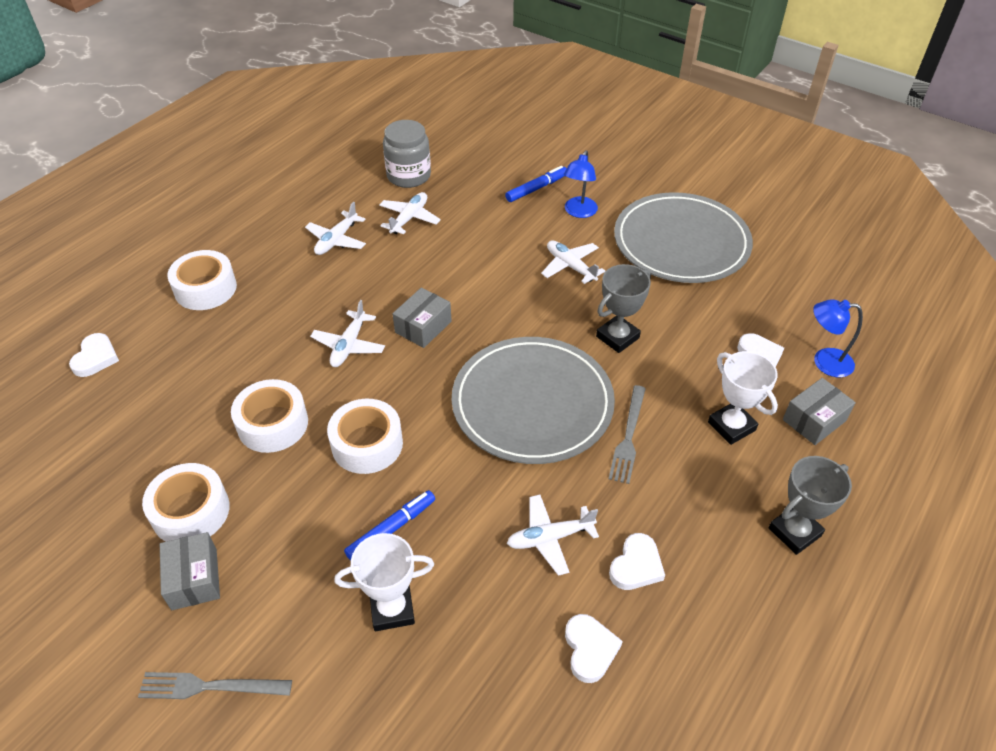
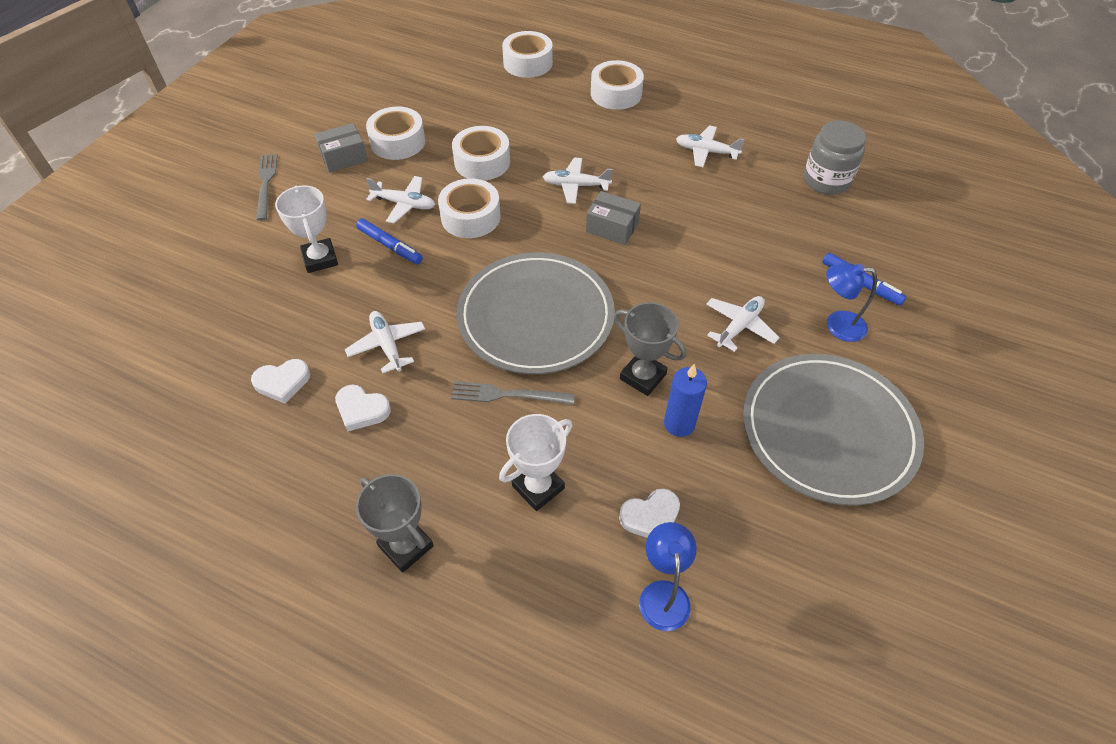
camera: 80 degrees right, 5 degrees up
white heart [69,333,119,377] -> white tape [502,31,553,78]
white plane [379,192,441,234] -> white plane moved to [366,176,435,223]
grey box [783,378,856,445] -> none
none -> blue candle [664,364,707,437]

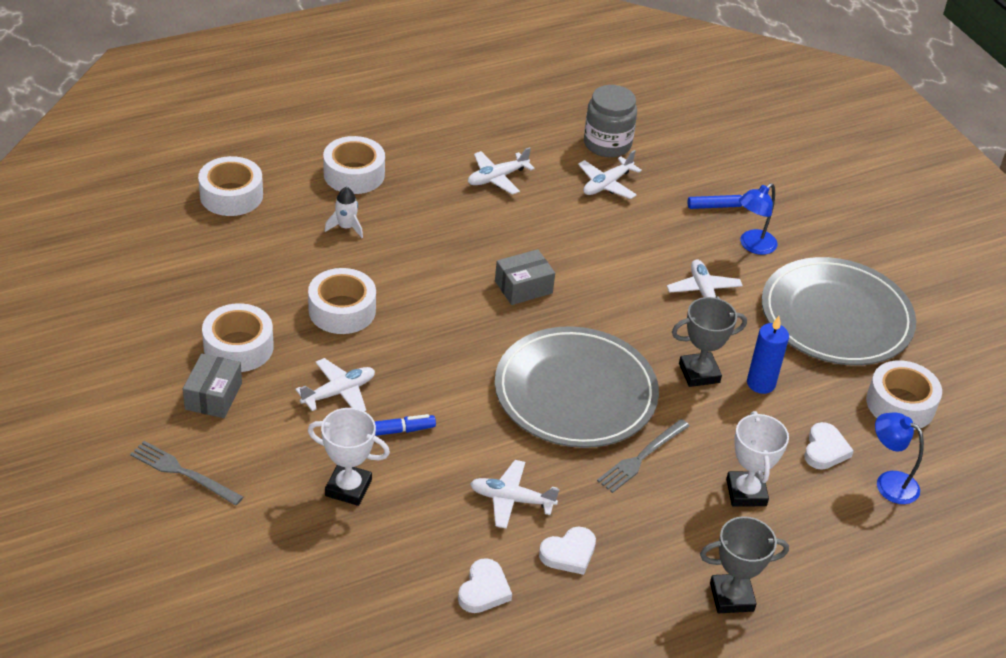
camera: 55 degrees left, 10 degrees down
white tape [438,178,501,238] -> white tape moved to [866,360,942,430]
white plane [543,157,613,204] -> white plane moved to [578,150,642,199]
none -> white rocket [325,187,363,238]

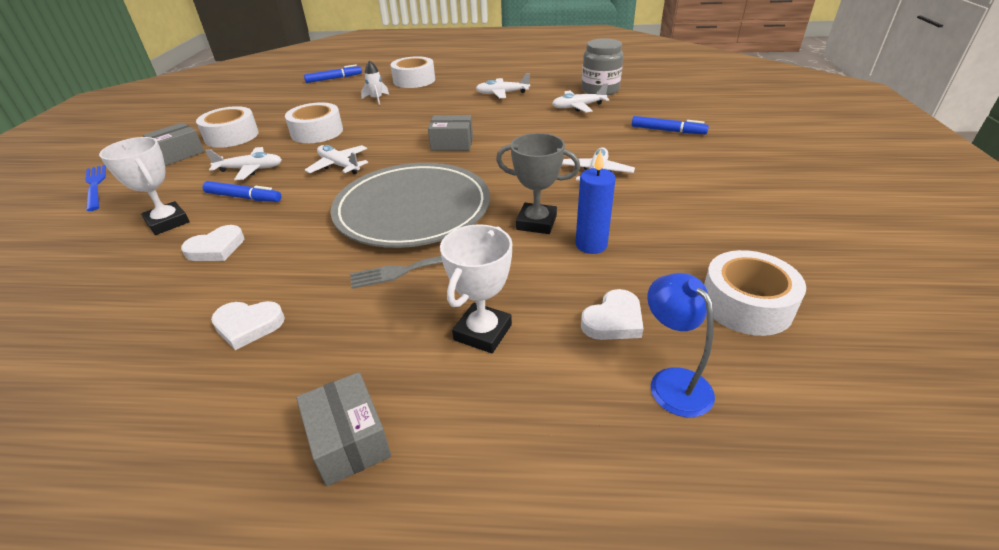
camera: 35 degrees right, 5 degrees down
grey fork [130,441,243,506] -> blue fork [85,165,106,211]
white tape [198,156,263,216] -> blue marker [304,64,362,83]
white heart [458,558,512,613] -> white heart moved to [181,225,244,261]
white plane [470,460,559,528] -> white plane moved to [305,145,368,174]
grey trophy [700,516,789,613] -> grey box [296,372,391,486]
blue lamp [739,183,778,255] -> none
grey plate [762,257,916,365] -> none

